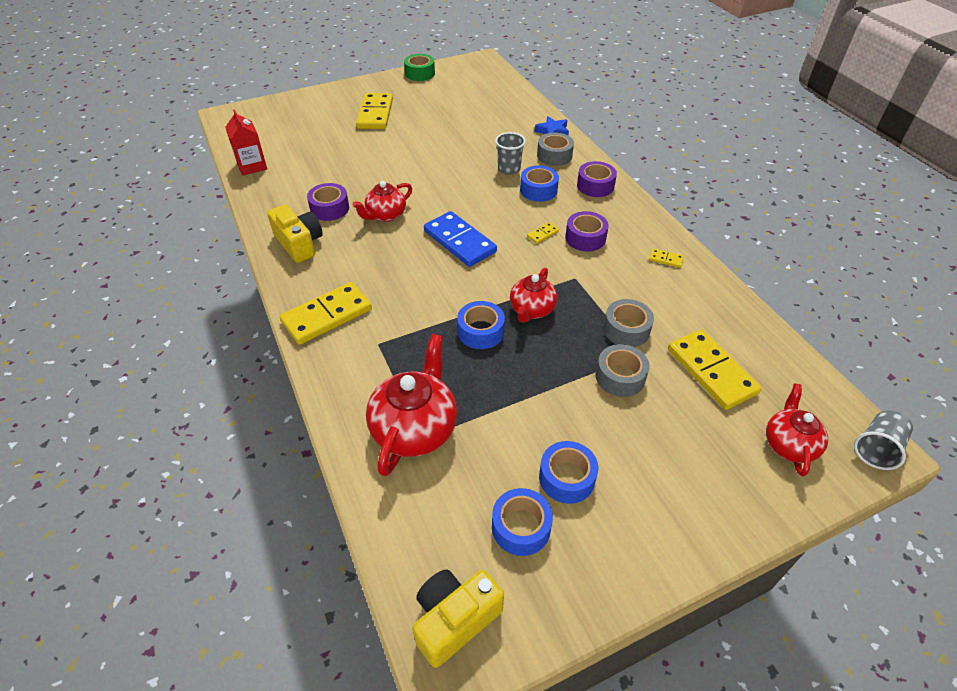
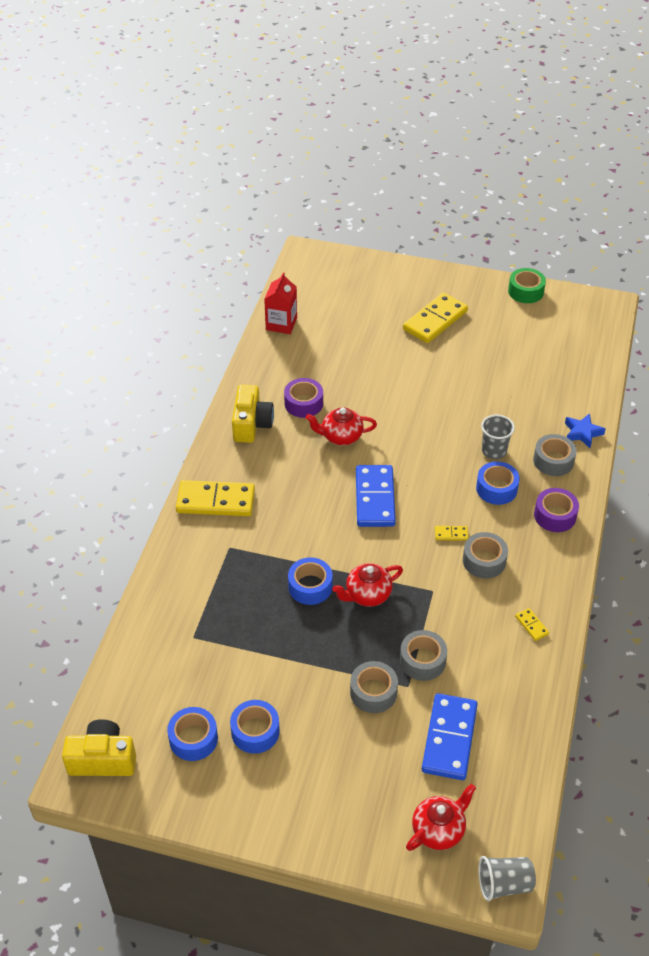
camera: 40 degrees right, 0 degrees up
red teapot [366,334,457,476] -> none
purple tape [565,211,609,252] -> grey tape [463,532,508,579]
yellow domino [668,329,762,410] -> blue domino [422,693,477,780]

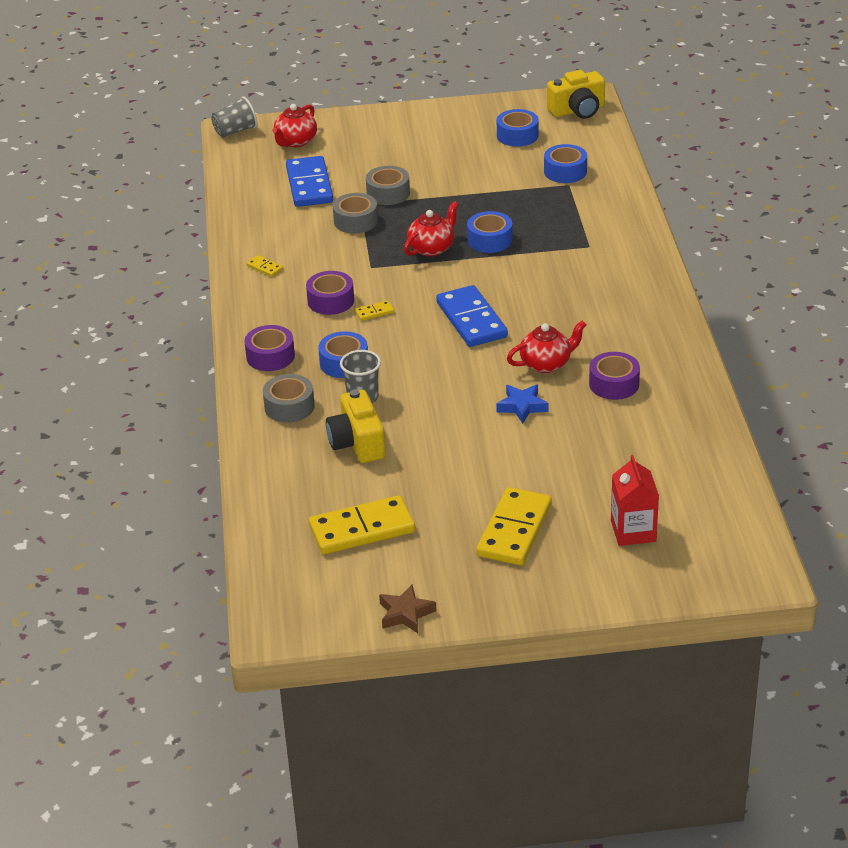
camera: 160 degrees right, 10 degrees down
yellow domino [176,480,255,516] -> yellow domino moved to [309,495,415,554]
blue tape [230,700,280,754] -> blue tape moved to [544,144,587,183]
yellow camera [232,385,274,443] -> yellow camera moved to [326,389,386,463]
red carton [264,272,297,334] -> red carton moved to [611,455,659,546]
grey tape [463,532,508,579] -> purple tape [306,271,354,315]
green tape [508,268,546,303] -> brown star [379,584,436,633]
blue star [565,413,605,448] -> blue star moved to [496,384,549,424]

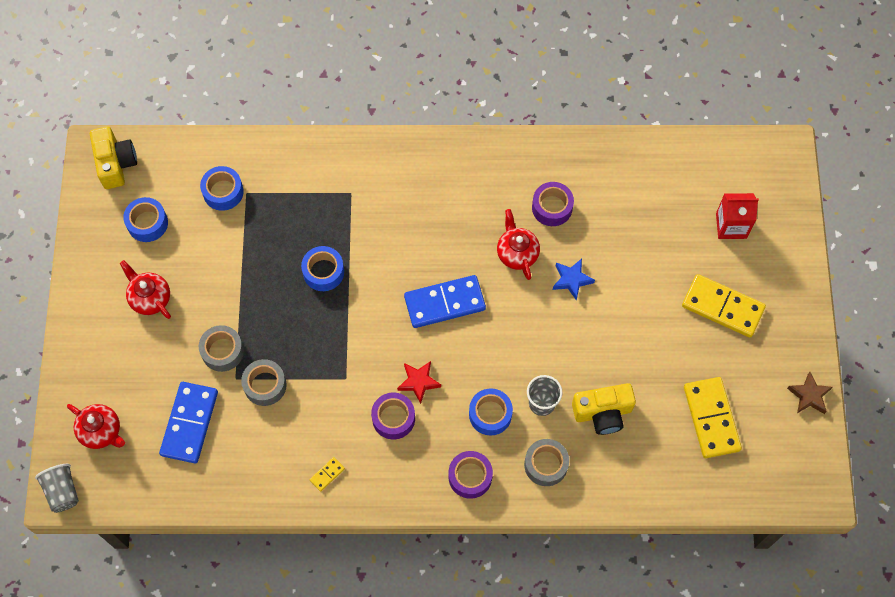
camera: 85 degrees left, 30 degrees up
blue domino [286,156,333,207] -> blue domino turned 75 degrees counterclockwise [159,382,218,463]
yellow domino [355,300,394,321] -> red star [397,361,441,404]
red teapot [404,201,459,257] -> red teapot moved to [120,260,171,319]

